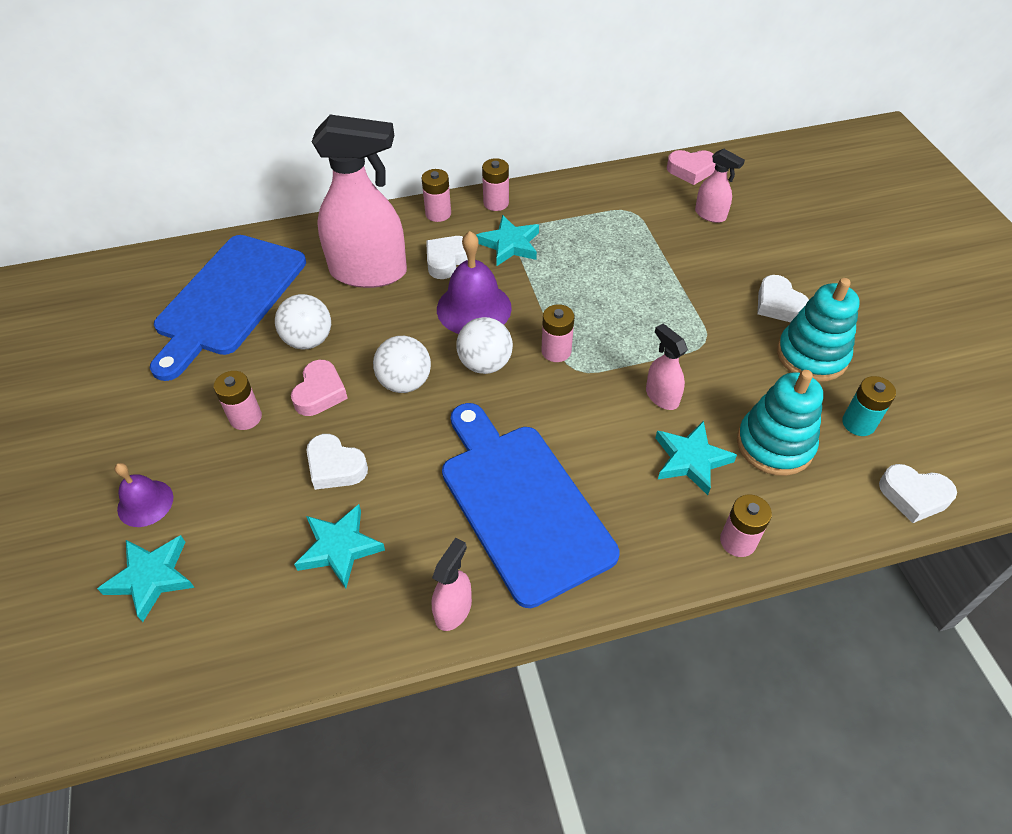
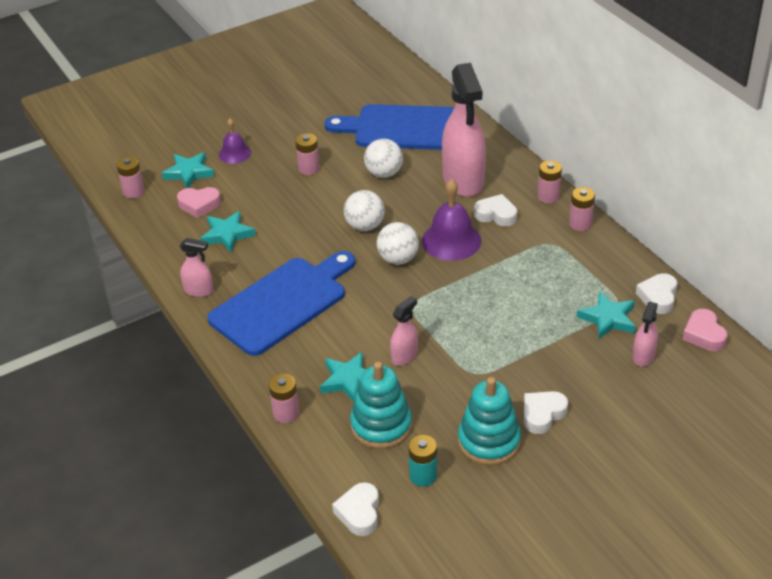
camera: 75 degrees right, 10 degrees down
pink heart [291,360,348,416] -> pink heart moved to [177,187,221,218]
white heart [306,434,368,490] -> white heart moved to [636,273,678,314]
turquoise star [476,215,539,266] -> turquoise star moved to [577,291,636,339]
pink battery [541,304,574,362] -> pink battery moved to [116,156,145,198]

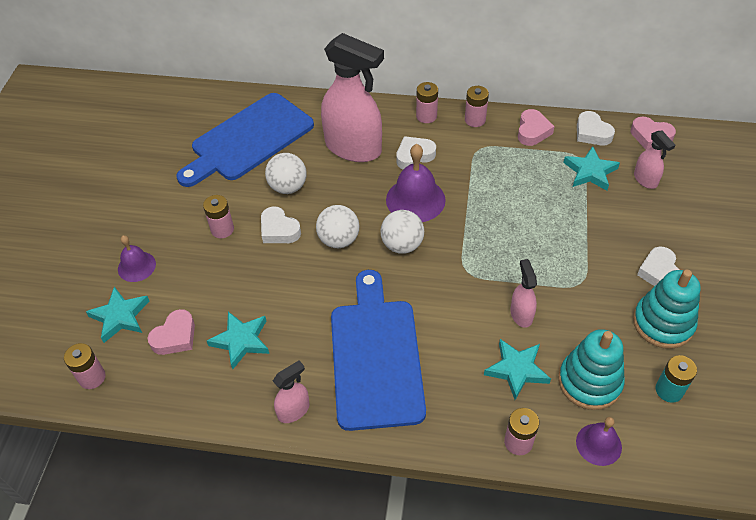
camera: 50 degrees left, 10 degrees up
white heart [332,482,379,536] -> white heart moved to [261,206,301,243]
none -> pink heart [518,109,555,146]
none -> purple bell [576,417,622,466]

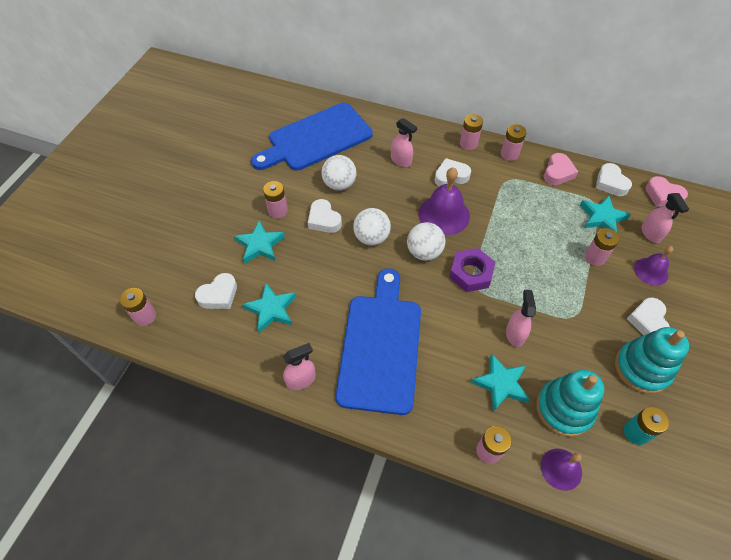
camera: 10 degrees right, 5 degrees up
turquoise star [86,287,149,343] -> turquoise star moved to [234,220,285,264]
purple bell [118,235,156,282] -> purple bell moved to [634,246,673,286]
pink heart [148,309,195,355] -> white heart [195,273,237,309]
pink spray bottle [321,33,384,162] -> pink spray bottle [391,118,417,167], size x0.46
none -> purple nut [449,248,495,292]
none -> pink battery [585,228,619,266]

